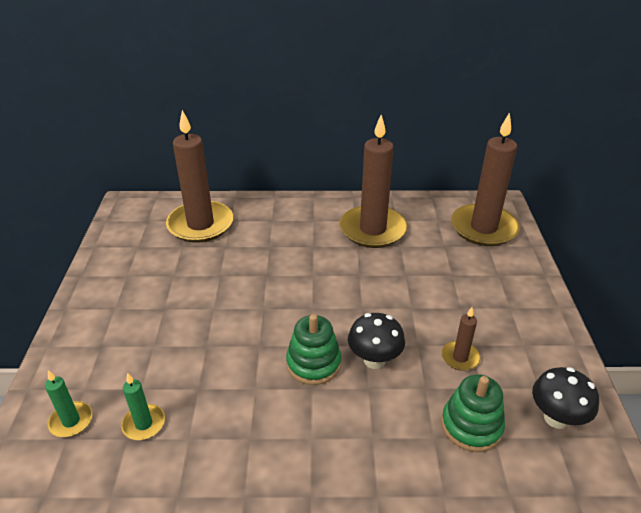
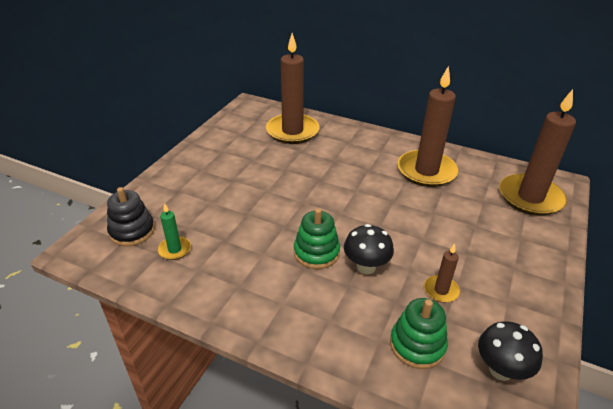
camera: 25 degrees right, 0 degrees up
green candle [45,370,92,437] -> black stacking toy [107,187,155,246]

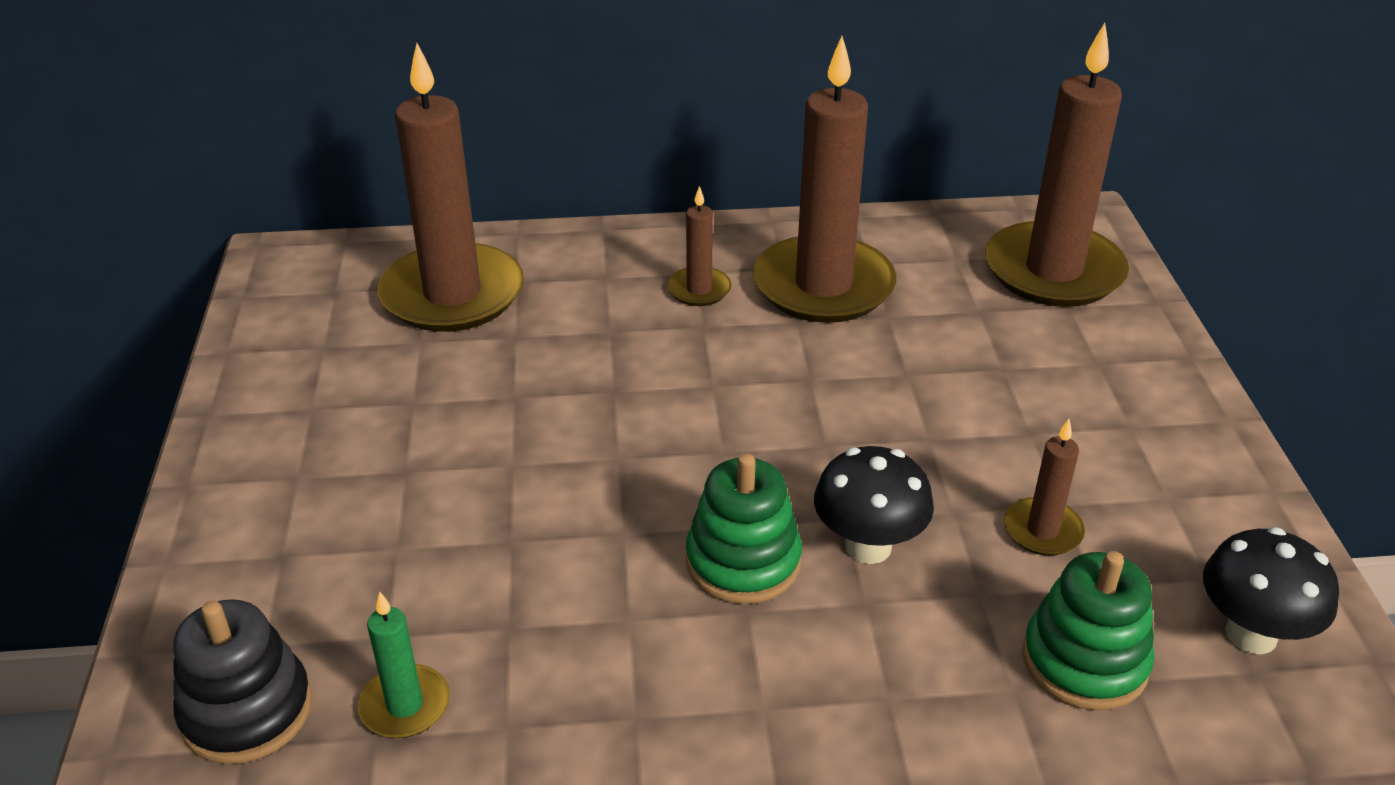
camera: 30 degrees left, 0 degrees up
none -> brown candle [667,186,731,306]

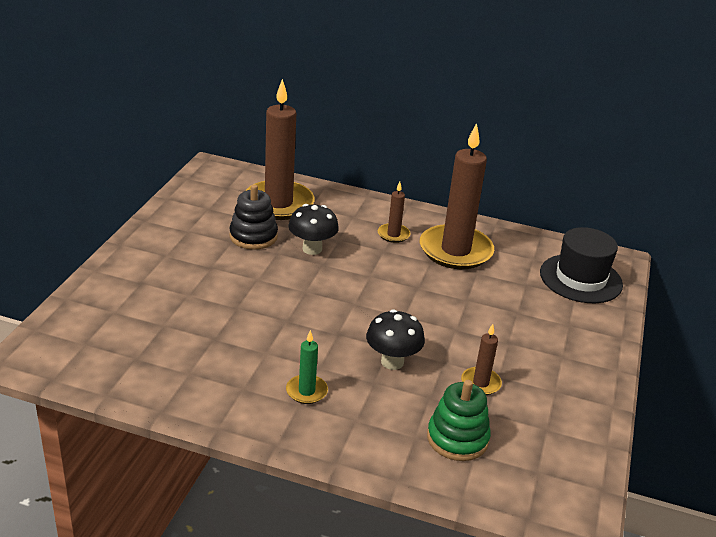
camera: 20 degrees right, 5 degrees down
black stacking toy [173,599,312,764] -> black stacking toy moved to [229,185,278,250]
green candle [358,591,450,738] -> green candle moved to [286,330,328,404]
green stacking toy [686,453,802,604] -> none
brown candle [985,23,1129,307] -> black hat [540,227,623,303]
black mushroom [1203,527,1339,654] -> black mushroom moved to [288,204,339,255]

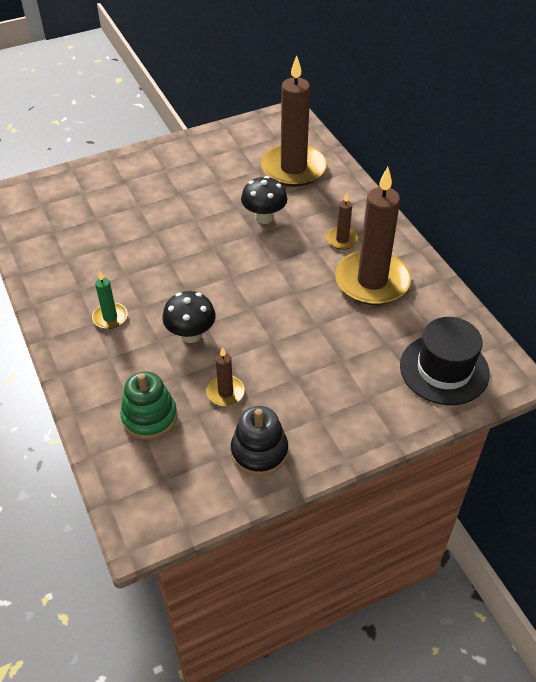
camera: 50 degrees right, 15 degrees up
black stacking toy [229,185,278,250] -> black stacking toy moved to [231,406,288,476]

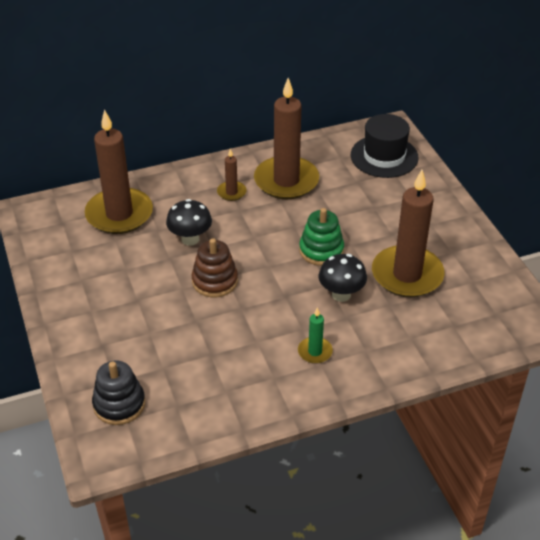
camera: 85 degrees left, 5 degrees down
green stacking toy [120,372,177,440] -> green stacking toy moved to [299,208,344,266]
brown candle [207,347,245,406] -> brown candle [372,170,445,297], size x2.23
black stacking toy [231,406,288,476] -> black stacking toy moved to [92,360,145,425]
none -> brown stacking toy [191,238,238,297]

